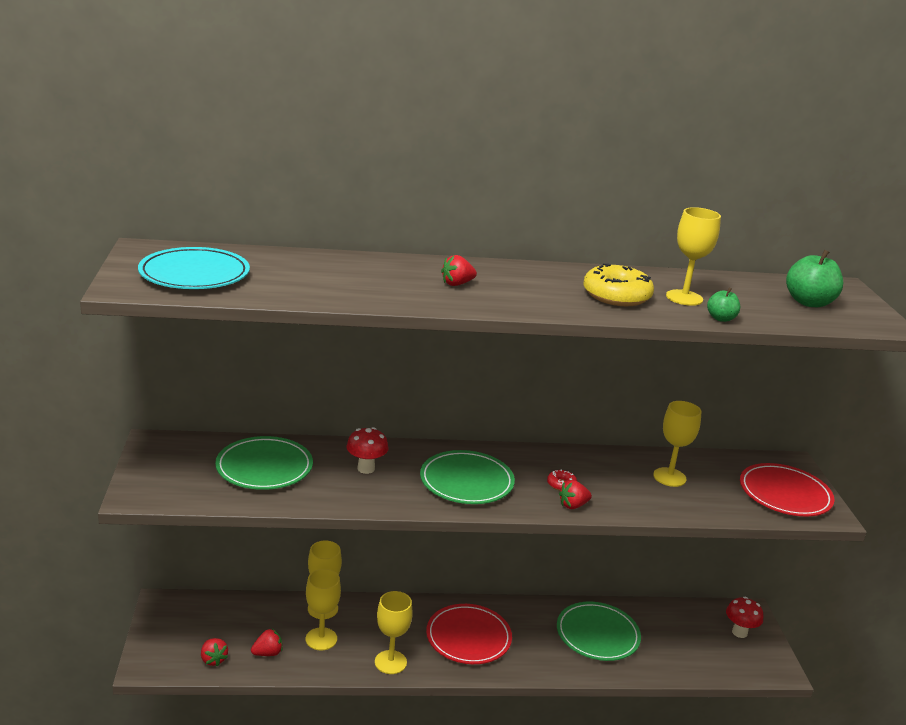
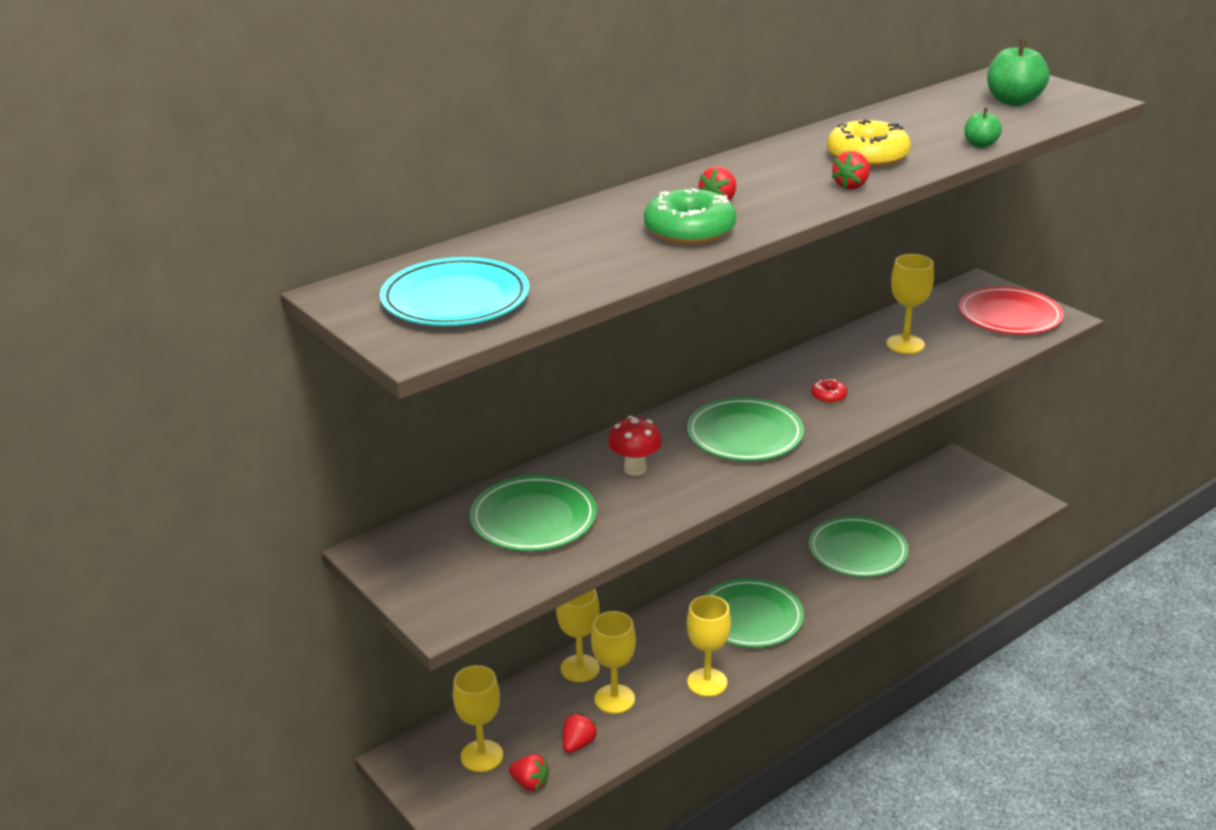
camera: 30 degrees left, 5 degrees up
red plate [426,604,512,664] -> green plate [705,578,804,647]
red strawberry [559,480,592,509] -> red strawberry moved to [832,151,870,189]
yellow goblet [666,207,721,306] -> yellow goblet moved to [453,665,503,772]
red mushroom [726,597,763,638] -> none
none -> green donut [644,188,736,245]

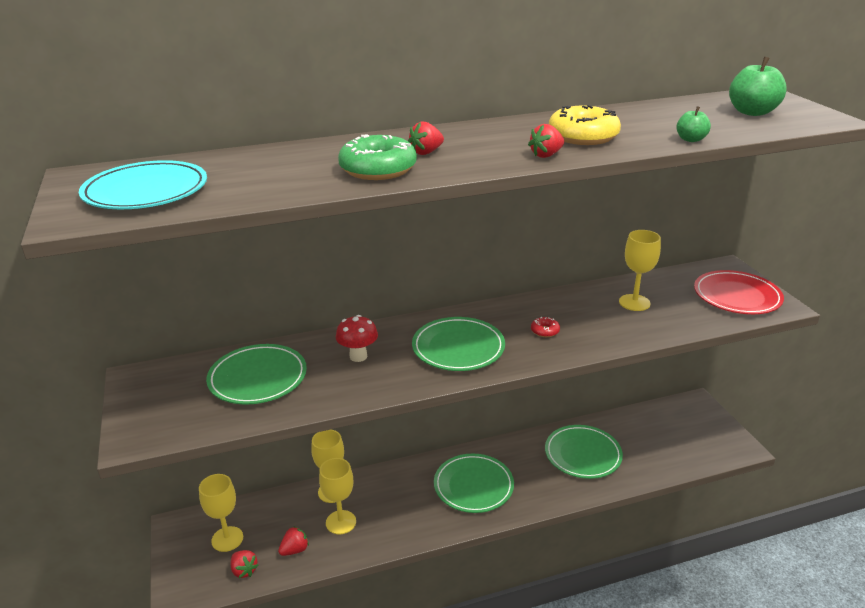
camera: 20 degrees right, 0 degrees up
yellow goblet [687,595,731,697] -> none

